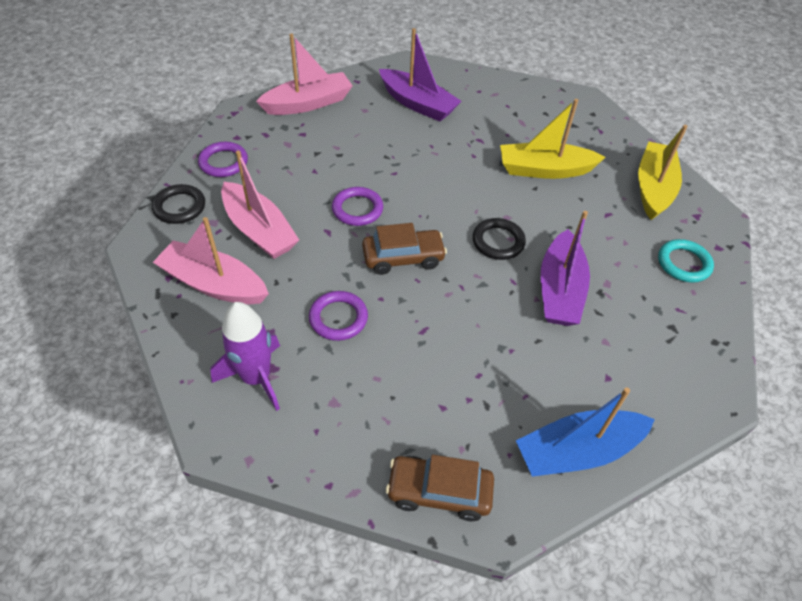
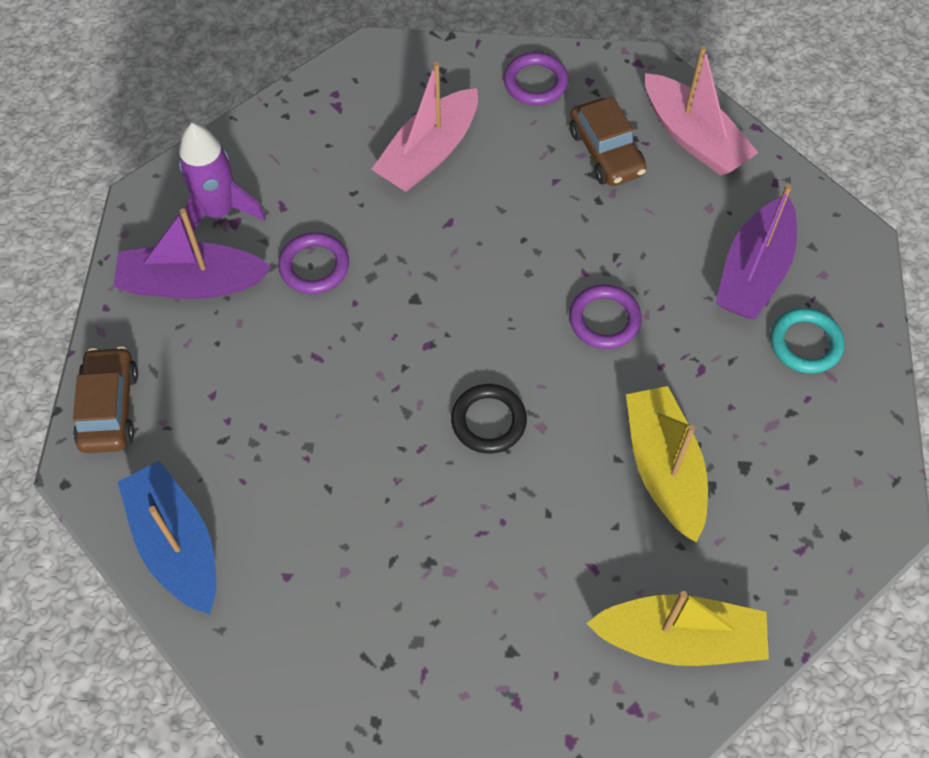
camera: 80 degrees right, 10 degrees up
black ring [152,184,205,224] -> none
pink boat [153,217,269,304] -> none
purple ring [332,187,383,226] -> purple ring moved to [569,285,642,349]
brown car [362,223,447,275] -> brown car moved to [569,97,646,186]
purple boat [541,211,590,326] -> purple boat moved to [113,208,271,299]
turquoise ring [658,239,714,283] -> turquoise ring moved to [770,308,844,373]

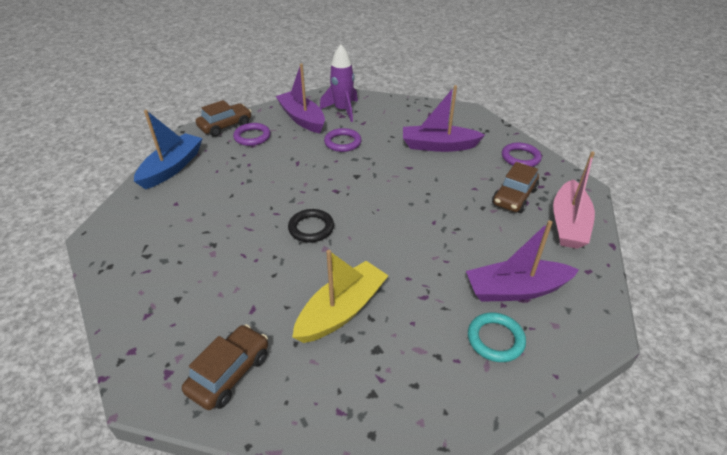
camera: 55 degrees right, 20 degrees down
pink boat [371,62,478,192] -> purple boat [403,85,485,152]
purple ring [569,285,642,349] -> purple ring moved to [233,123,271,146]
yellow boat [586,591,769,666] -> brown car [182,324,268,410]

